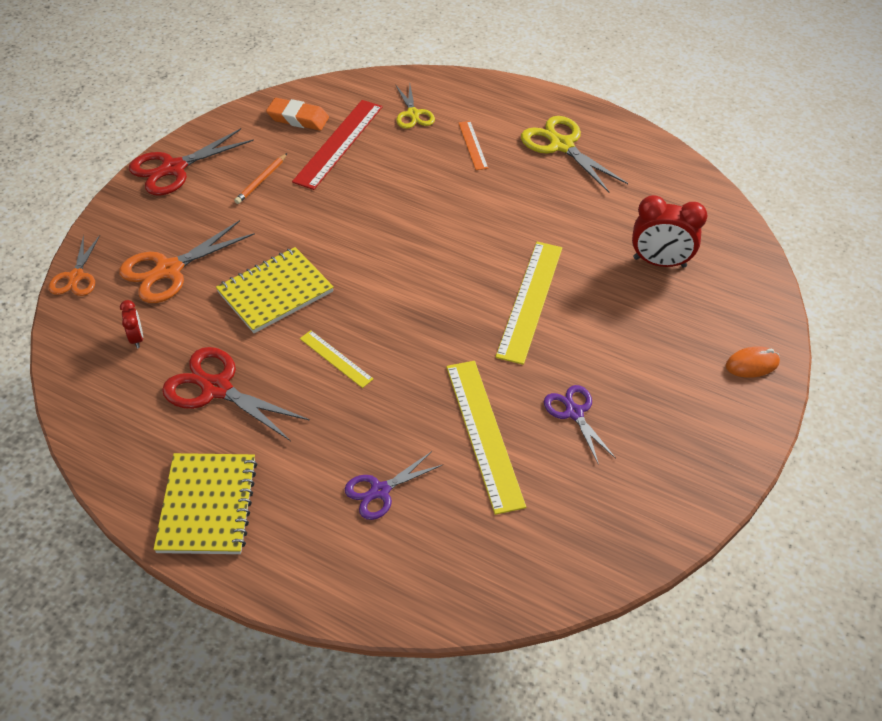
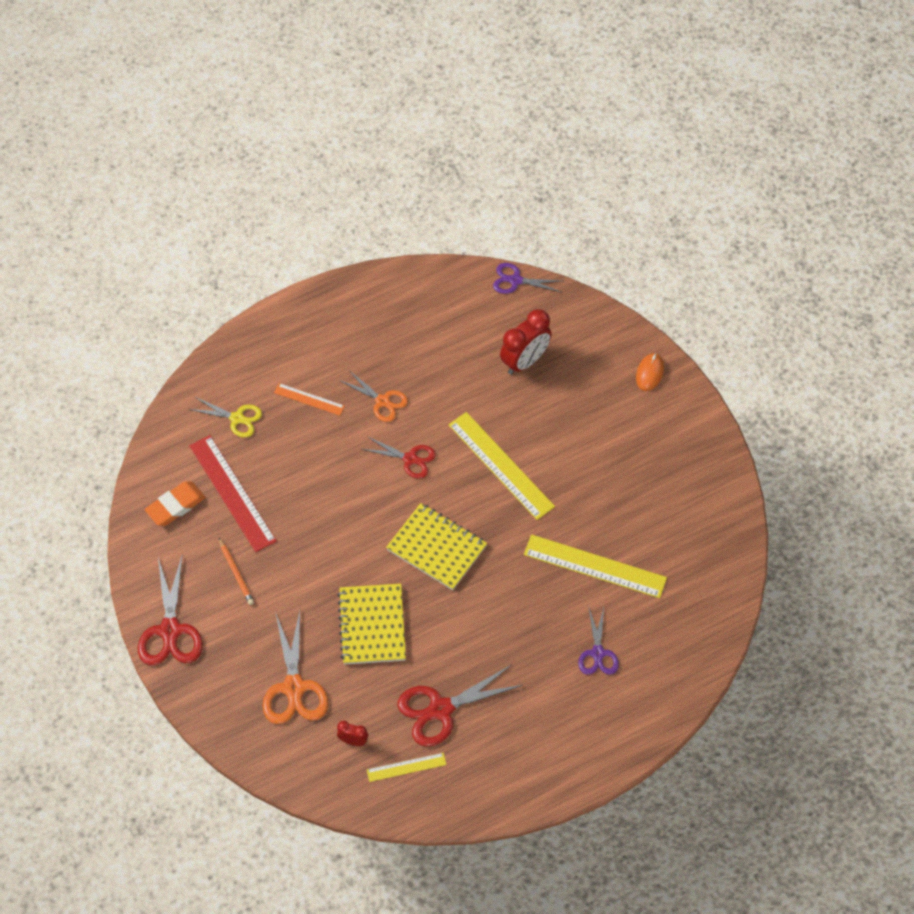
camera: 55 degrees left, 10 degrees up
orange scissors [49,235,100,296] -> orange scissors moved to [341,371,408,422]
yellow notebook [153,453,257,554] -> yellow notebook moved to [386,503,487,590]
yellow ruler [300,330,373,388] -> yellow ruler moved to [367,753,447,782]
yellow scissors [521,116,628,192] -> none
purple scissors [544,385,616,465] -> purple scissors moved to [493,263,561,294]
none -> red scissors [362,436,436,479]

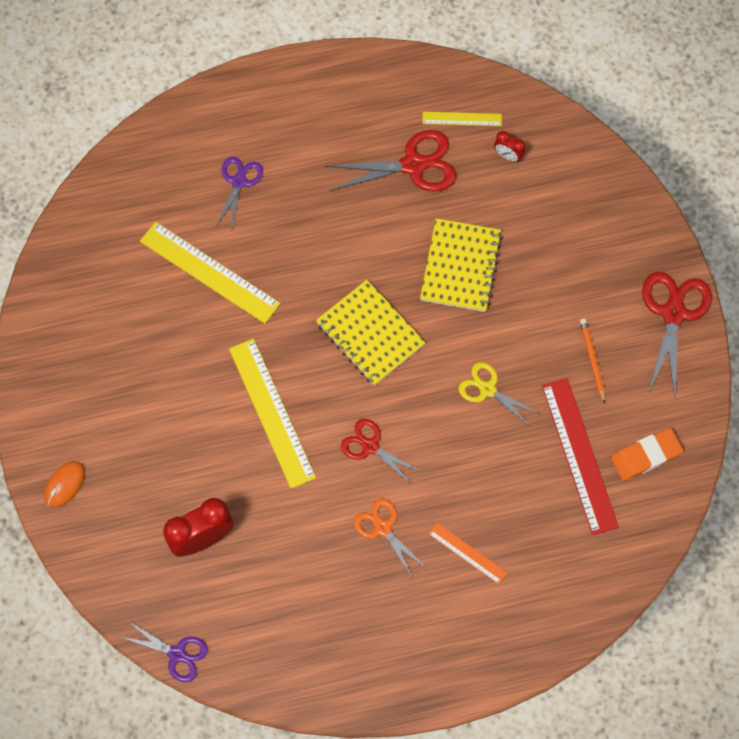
camera: 165 degrees left, 10 degrees up
yellow scissors [189,397,262,438] -> yellow scissors moved to [458,362,540,427]
orange scissors [263,611,328,724] -> none

